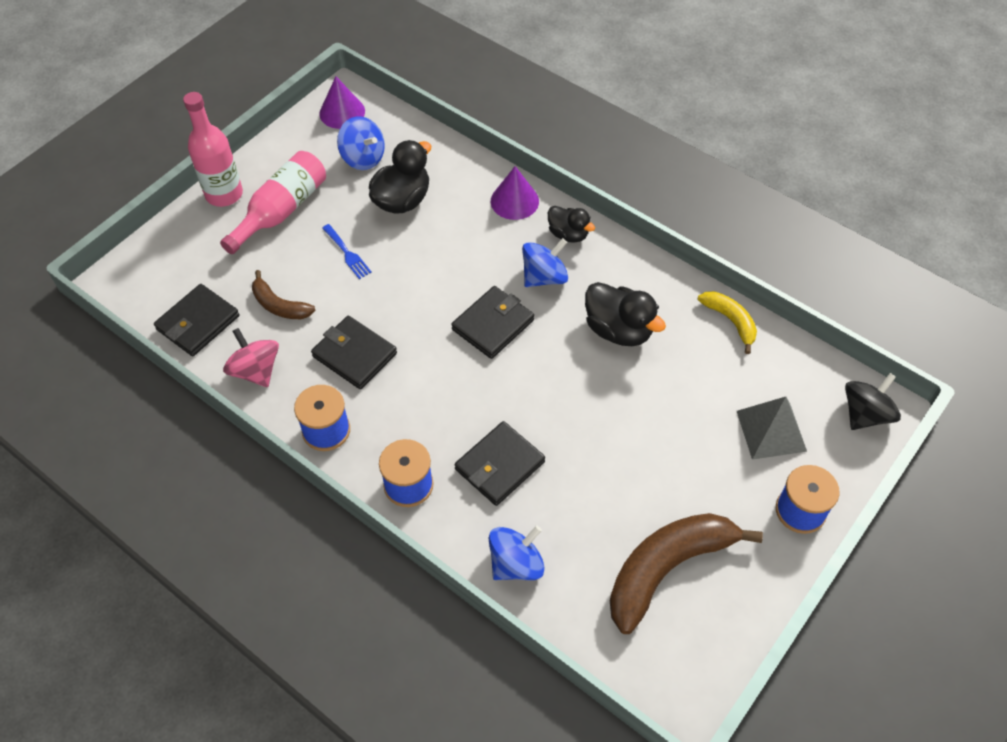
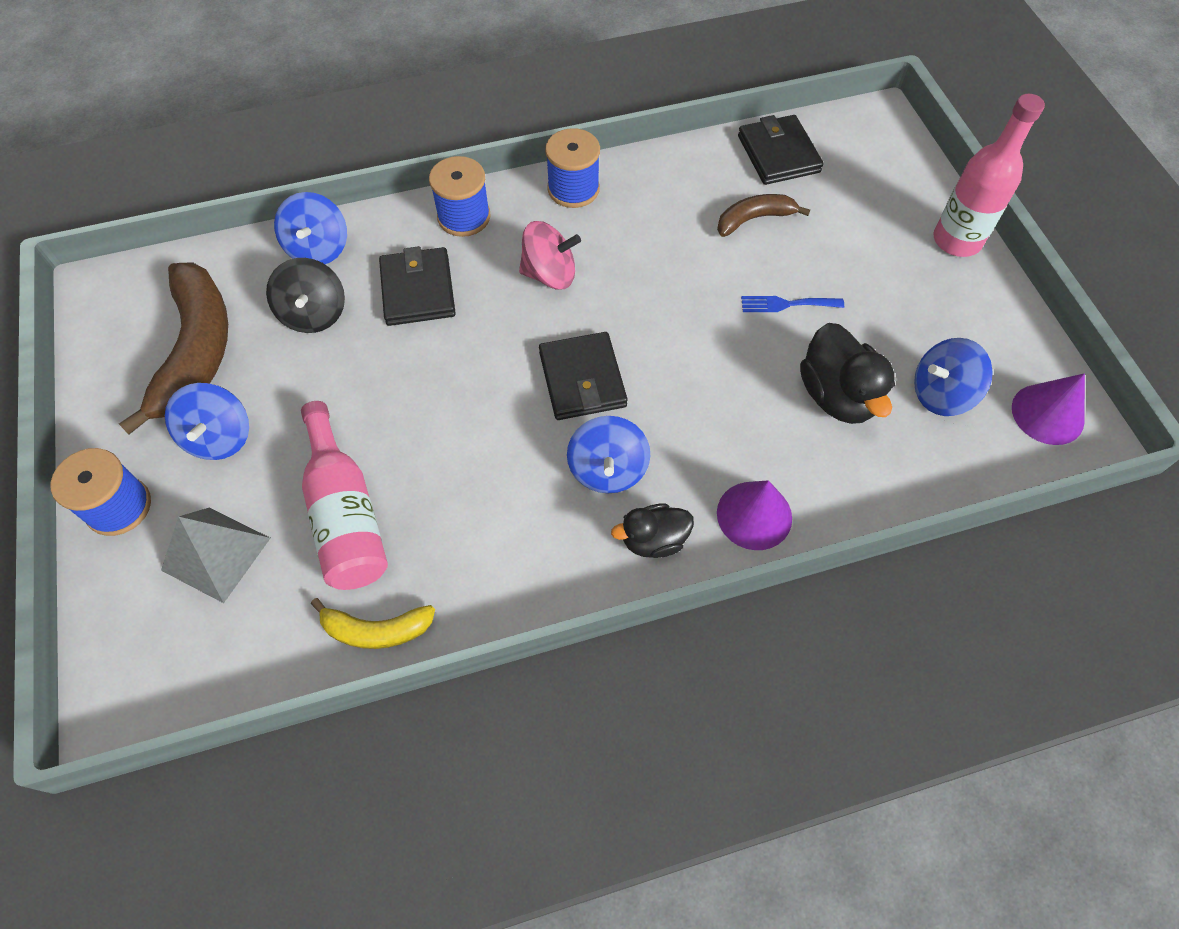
camera: 125 degrees right, 5 degrees up
pink bottle [220,151,326,254] -> pink bottle moved to [301,401,388,590]
pink spinning top [223,328,279,387] -> pink spinning top moved to [519,221,581,289]
black wallet [311,316,397,389] -> none
black duck [585,282,666,346] -> none
black spinning top [845,373,901,430] -> black spinning top moved to [266,258,345,333]
none -> blue spinning top [165,383,249,460]

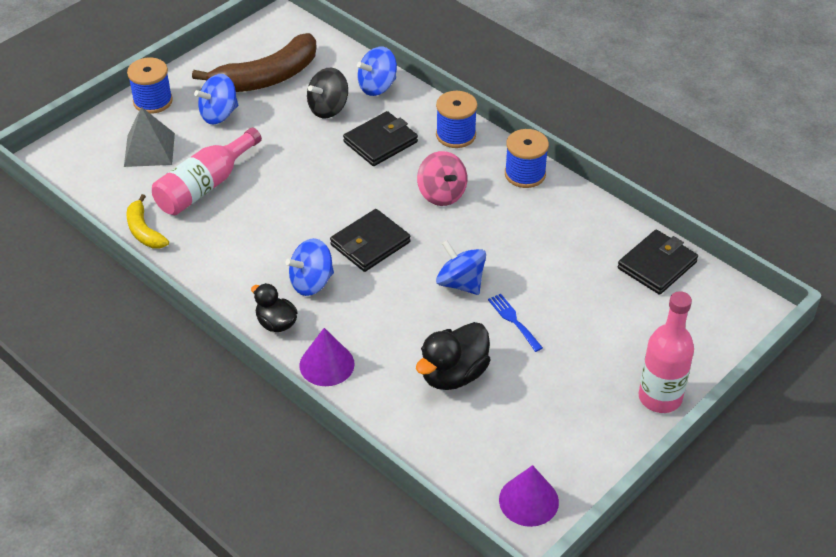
camera: 60 degrees right, 15 degrees down
brown banana [717,194,810,237] -> none
blue spinning top [914,338,993,416] -> blue spinning top moved to [436,240,486,295]

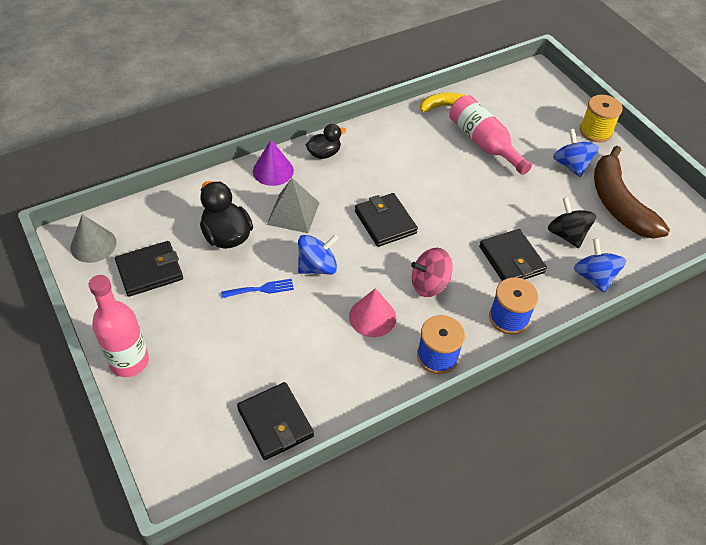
camera: 105 degrees right, 5 degrees up
grey pyramid [124,107,175,167] -> grey pyramid moved to [266,178,320,233]
blue spool [127,58,173,114] -> yellow spool [580,95,623,142]
blue spinning top [285,238,334,296] -> none
purple cone [499,465,559,527] -> grey cone [70,214,117,263]
none -> black wallet [115,241,183,297]
none -> pink cone [349,288,396,337]

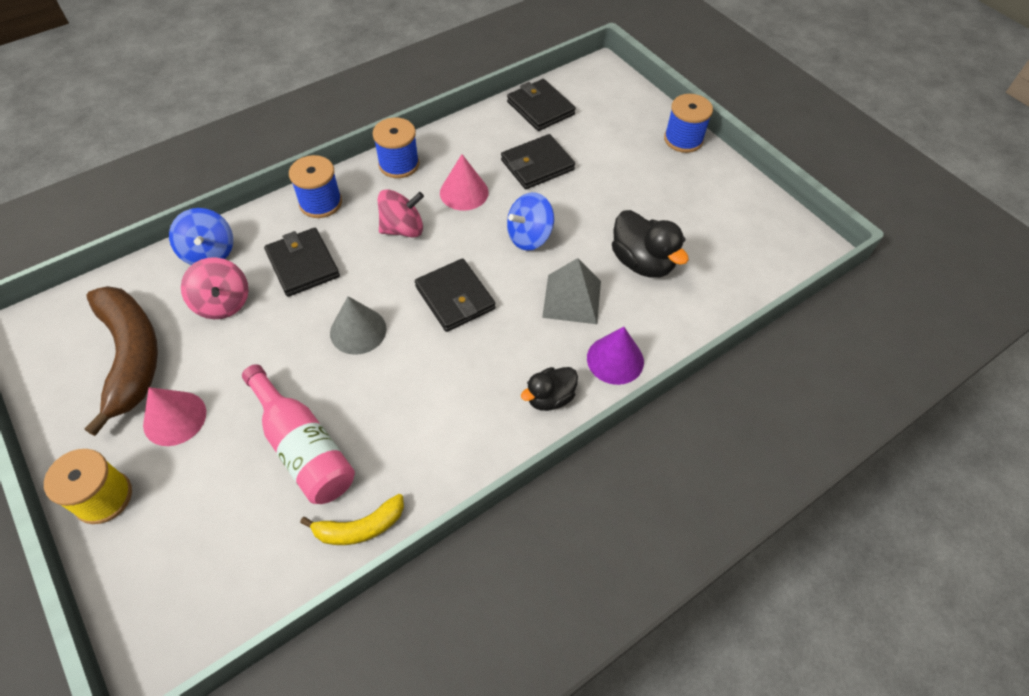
camera: 175 degrees right, 5 degrees up
grey cone [70,214,117,263] -> grey cone moved to [330,296,387,355]
pink bottle [89,275,149,377] -> blue spool [664,94,713,153]
black wallet [115,241,183,297] -> black wallet moved to [501,134,575,189]
blue fork [221,279,294,298] -> none
black spinning top [548,197,596,248] -> pink spinning top [181,257,248,319]
blue spinning top [553,129,599,177] -> pink cone [143,387,206,446]

